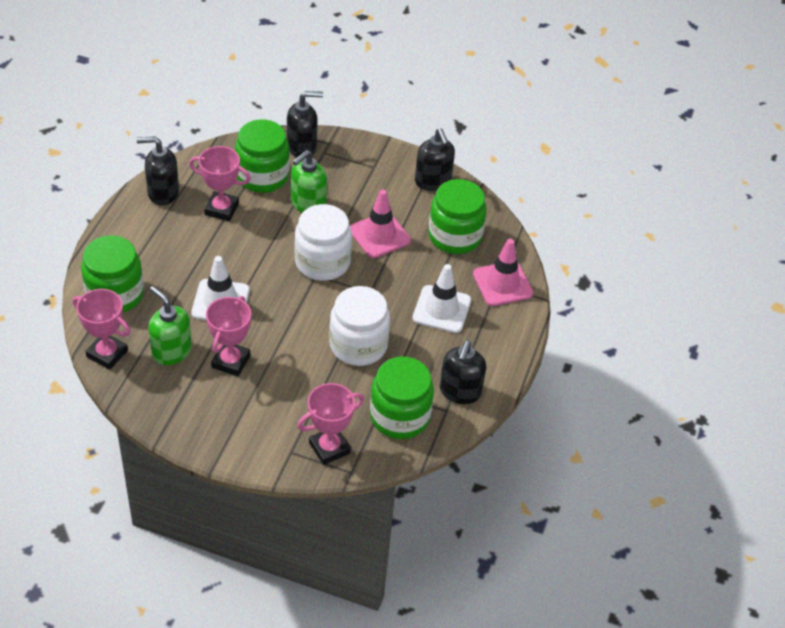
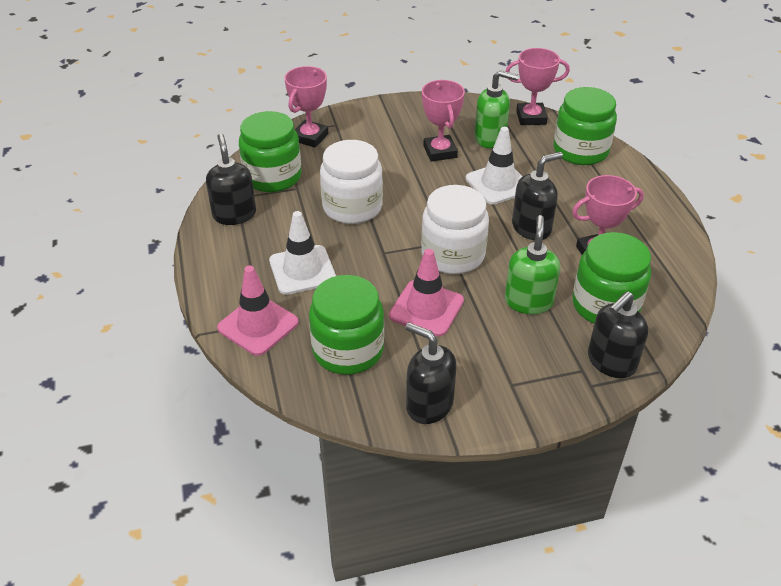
camera: 150 degrees right, 5 degrees down
black soap dispenser [137,136,179,205] -> black soap dispenser moved to [512,152,563,240]

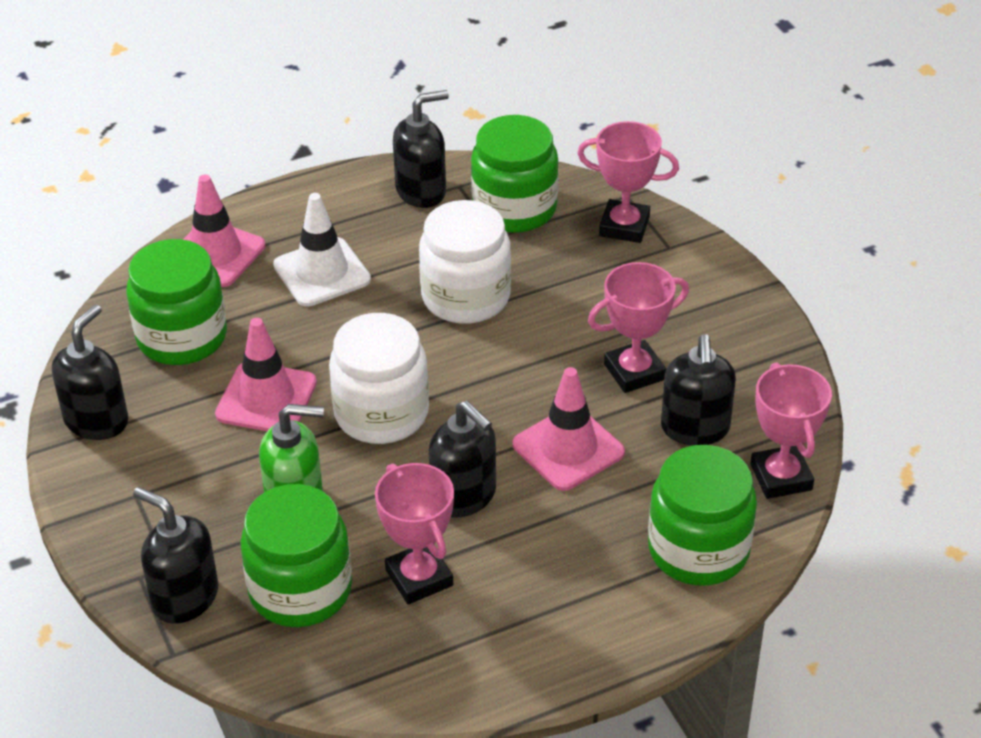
camera: 80 degrees right, 0 degrees up
white traffic cone [466,127,523,205] -> pink traffic cone [513,367,625,491]
green soap dispenser [474,70,519,148] -> black soap dispenser [661,334,736,446]

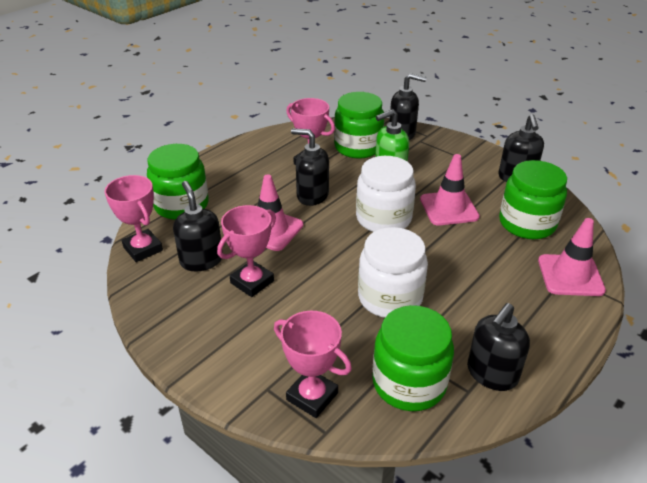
camera: 155 degrees right, 5 degrees down
white traffic cone [273,193,371,307] -> none
pink trophy [577,121,679,243] -> pink trophy turned 45 degrees clockwise [274,311,352,418]

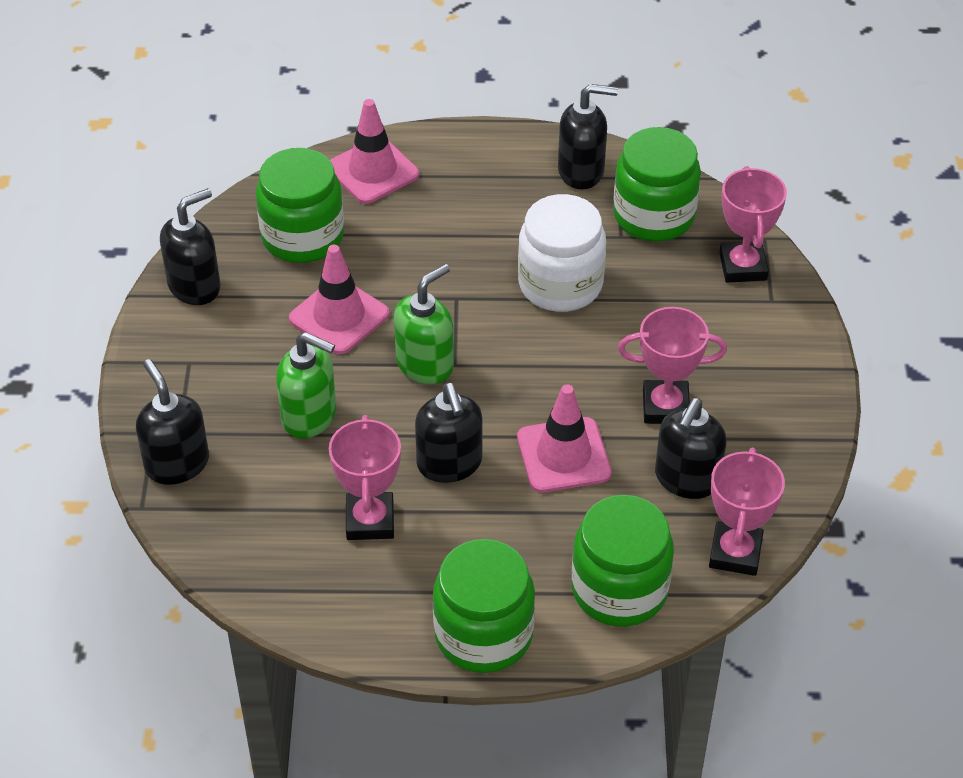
camera: 130 degrees left, 10 degrees up
green jar [334,92,384,159] -> green jar moved to [433,539,535,673]
white jar [356,156,416,232] -> green soap dispenser [394,264,454,384]

